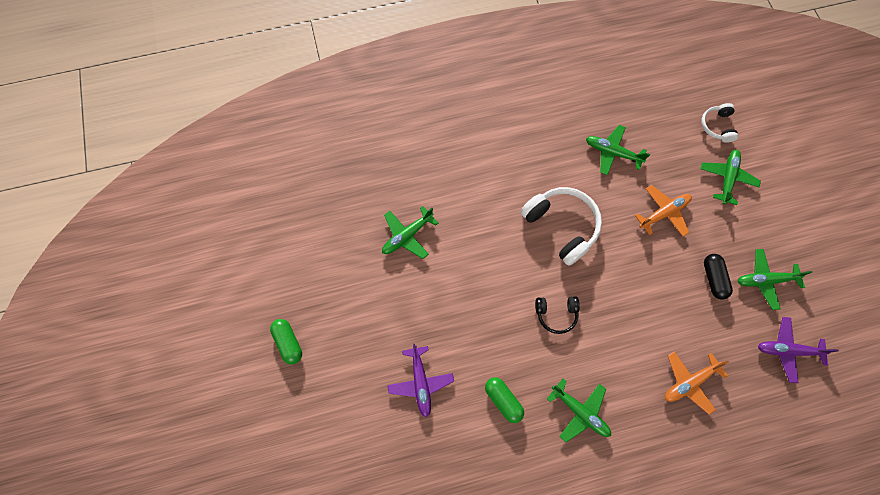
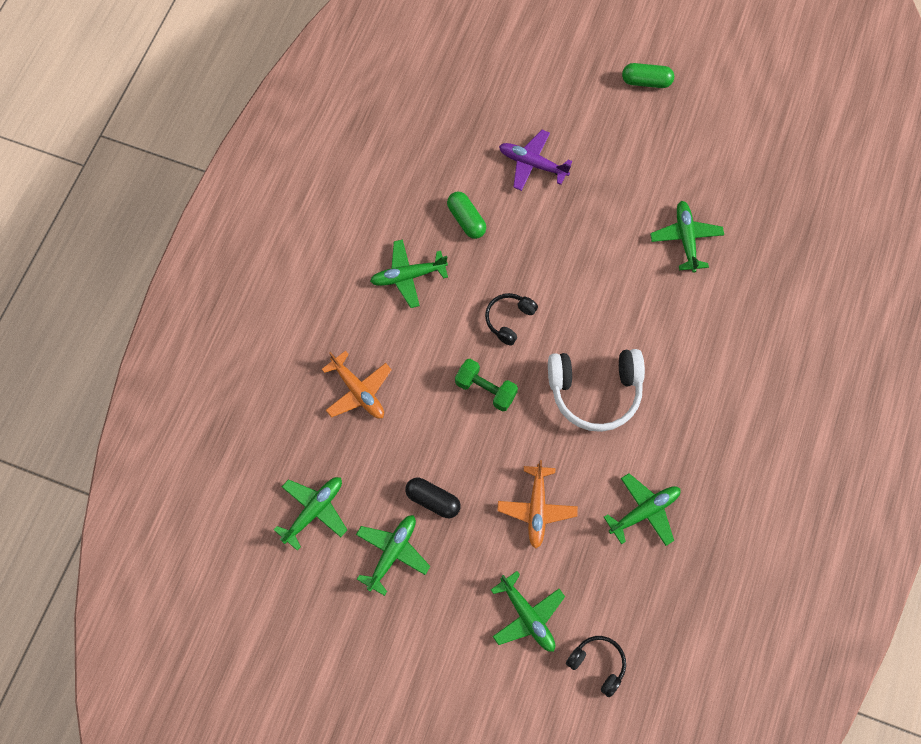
camera: 125 degrees right, 0 degrees up
green capsule [485,377,524,423] -> green capsule turned 60 degrees clockwise [447,192,486,239]
orange plane [665,351,729,415] -> orange plane turned 135 degrees clockwise [322,351,392,419]
white headphones [701,103,738,143] -> black headphones [566,636,626,698]
purple plane [758,317,839,383] -> green plane [274,477,347,551]
none -> green dumbbell [455,359,518,412]

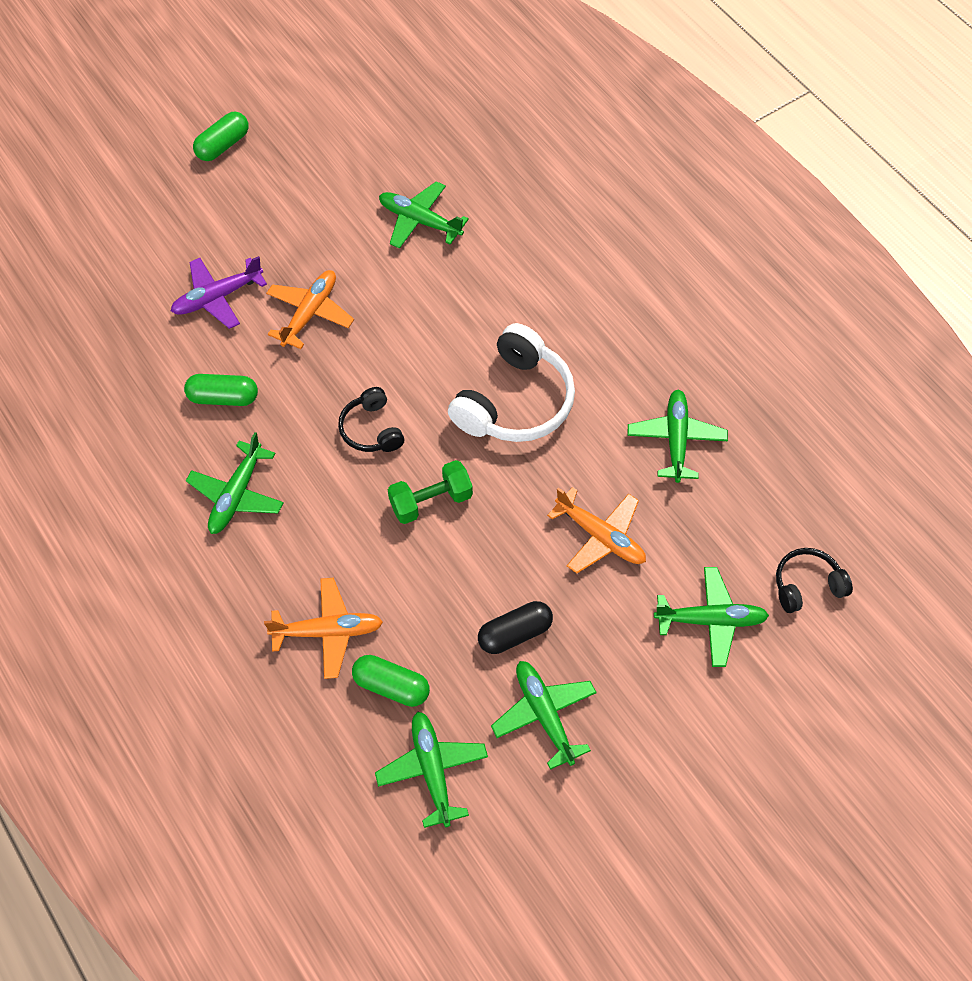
camera: 55 degrees left, 10 degrees down
none -> orange plane [266,270,354,349]
none -> green capsule [352,655,430,707]

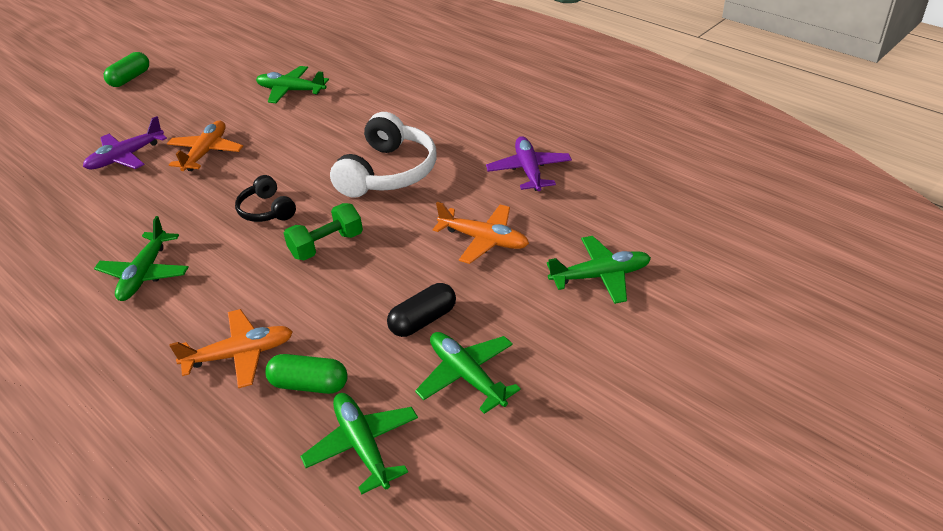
camera: 10 degrees left, 20 degrees down
green capsule [184,374,258,406] -> none
green plane [628,390,728,483] -> purple plane [486,136,572,191]
black headphones [776,548,853,613] -> none

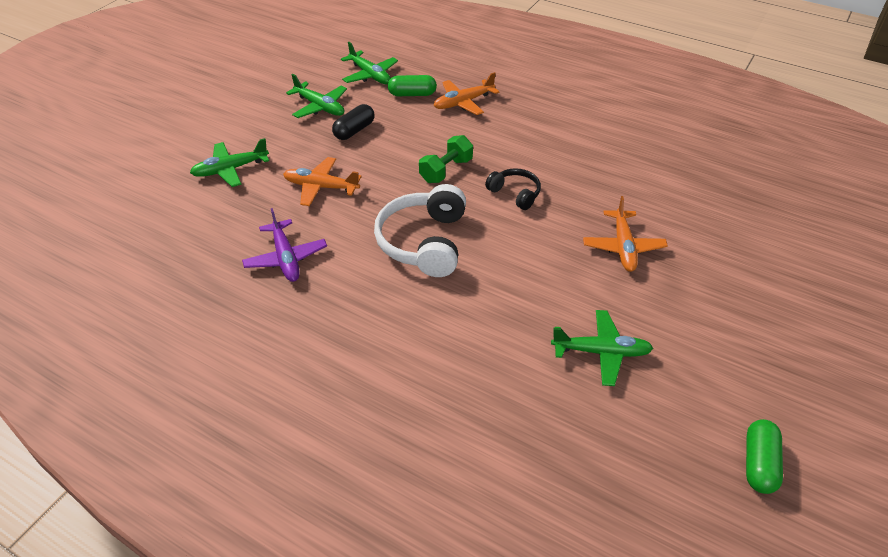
camera: 165 degrees right, 5 degrees up
purple plane [83,116,167,169] -> none
green plane [94,216,189,301] -> none
green capsule [104,52,149,87] -> green capsule moved to [746,419,783,494]

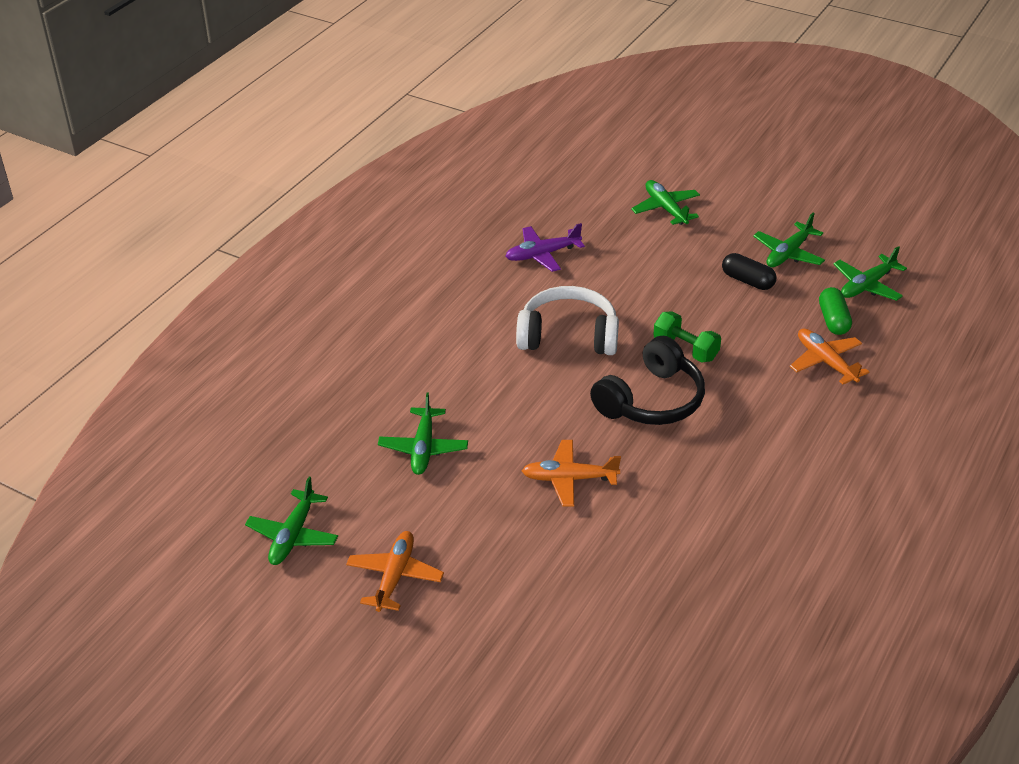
camera: 90 degrees right, 5 degrees down
orange plane [283,157,362,206] -> orange plane moved to [346,531,444,612]
black headphones [485,168,541,210] -> black headphones [590,336,705,425], size x1.83
green capsule [746,419,783,494] -> green plane [245,477,338,565]

